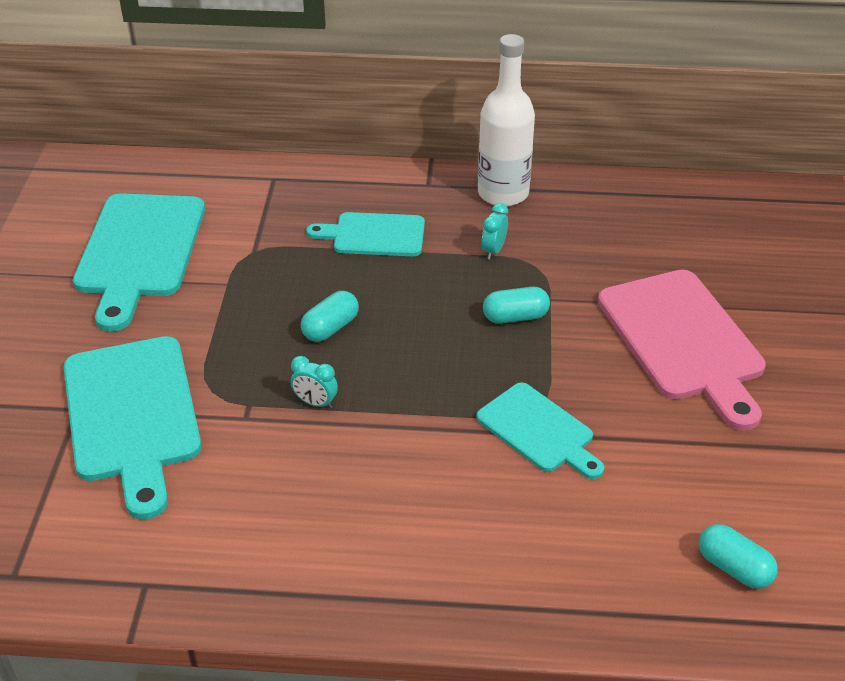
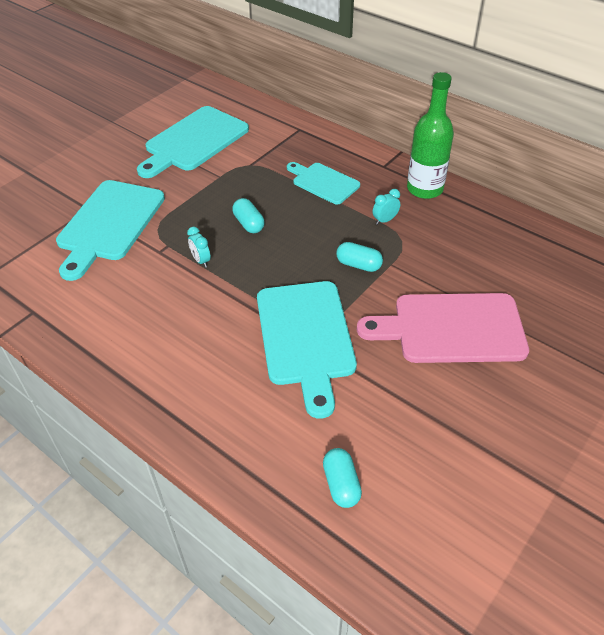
camera: 35 degrees right, 5 degrees up
turquoise capsule [301,291,359,342] -> turquoise capsule turned 75 degrees clockwise [232,198,265,233]
turquoise cutting board [476,382,604,479] -> turquoise cutting board [257,281,357,419], size x1.69
white bottle [478,34,535,207] -> green bottle [407,72,454,199]
pink cutting board [598,270,766,431] -> pink cutting board turned 75 degrees clockwise [357,293,529,363]

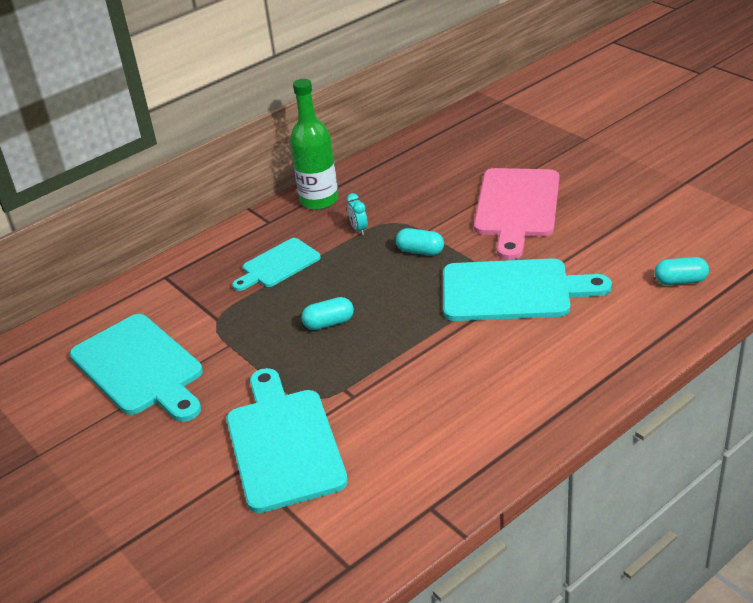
camera: 75 degrees left, 10 degrees down
turquoise cutting board [56,180,165,281] -> turquoise cutting board turned 135 degrees counterclockwise [226,368,348,513]
turquoise clock [187,227,211,268] -> none
turquoise capsule [336,242,383,272] -> turquoise capsule turned 75 degrees clockwise [396,228,444,256]

